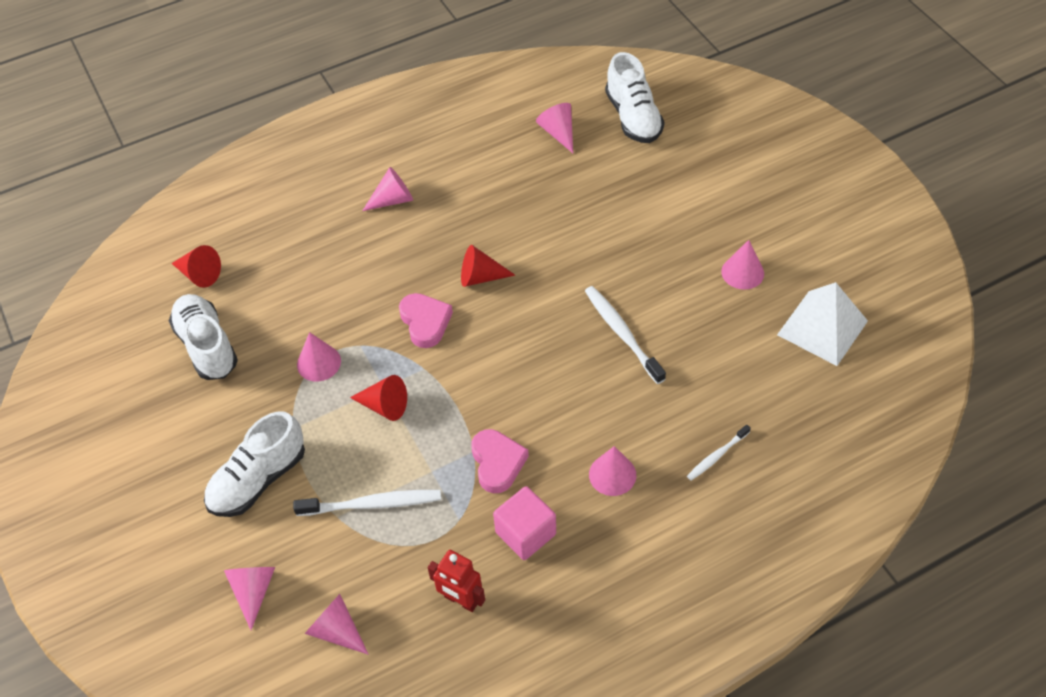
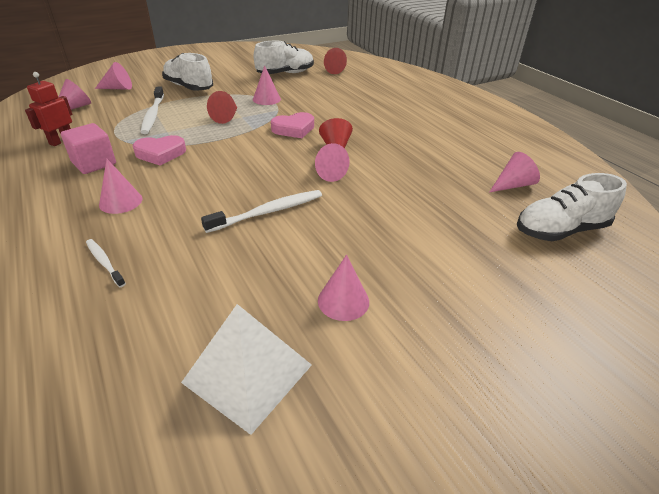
camera: 85 degrees right, 15 degrees down
pink cone [362,167,413,211] -> pink cone moved to [315,143,350,182]

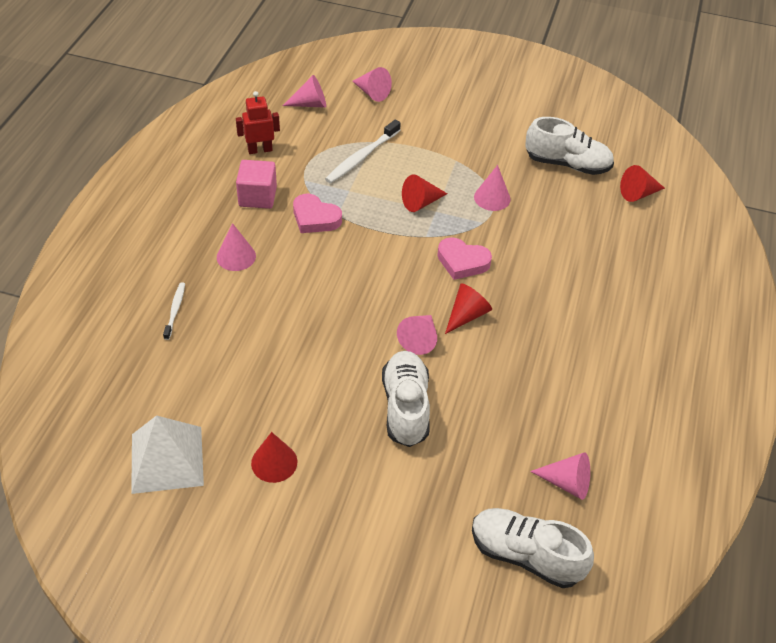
camera: 45 degrees right, 10 degrees up
white shoe [162,53,213,91] -> white shoe moved to [382,351,430,447]
white toothbrush [201,190,322,233] -> none
pink cone [318,254,369,321] -> red cone [251,432,297,483]

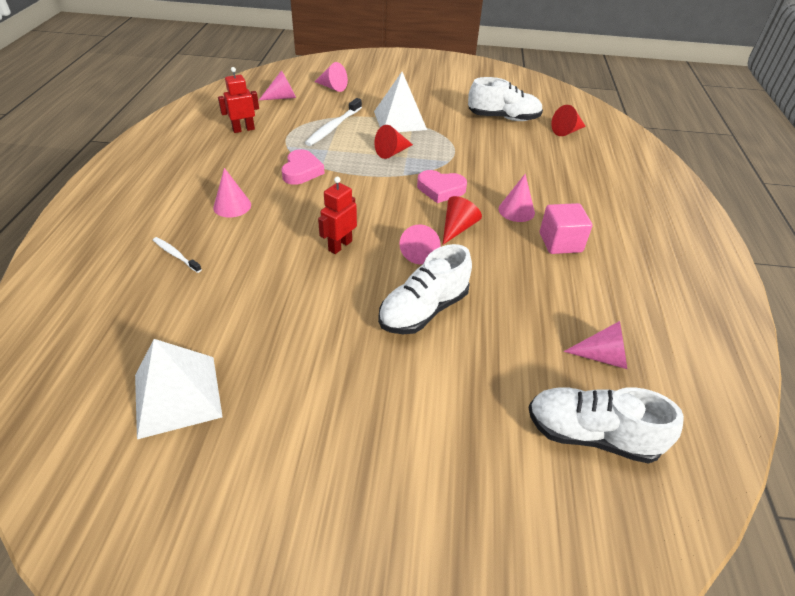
camera: 10 degrees left, 5 degrees down
white toothbrush [163,282,185,340] -> white toothbrush turned 45 degrees counterclockwise [153,237,202,273]
pink cube [236,160,277,209] -> pink cube moved to [540,203,593,254]
red cone [251,432,297,483] -> none
pink heart [293,194,342,233] -> pink heart turned 105 degrees counterclockwise [282,149,325,185]
white shoe [382,351,430,447] -> white shoe turned 120 degrees counterclockwise [378,244,472,334]
pink cone [474,165,511,211] -> pink cone moved to [499,174,535,222]
none -> red robot [318,177,357,254]
none -> white pyramid [374,72,427,132]

